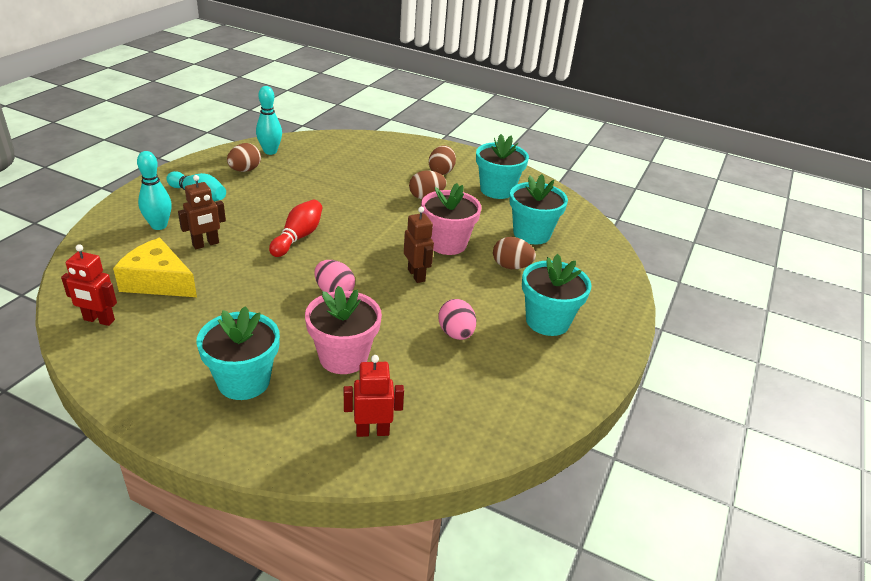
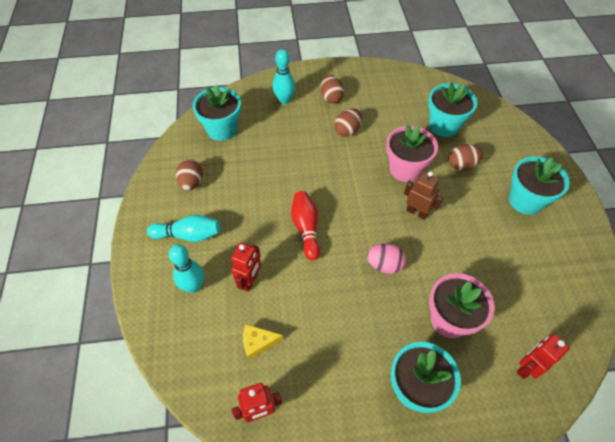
camera: 30 degrees left, 20 degrees up
yellow cheese [113,238,197,297] -> yellow cheese [243,324,283,360], size x0.57
brown robot [178,175,226,249] -> red robot [231,242,261,291]
turquoise bowling pin [256,86,282,155] -> turquoise bowling pin moved to [273,49,295,104]
pink egg [438,299,476,340] -> none
turquoise flower pot [476,134,529,199] -> turquoise flower pot moved to [193,84,241,141]

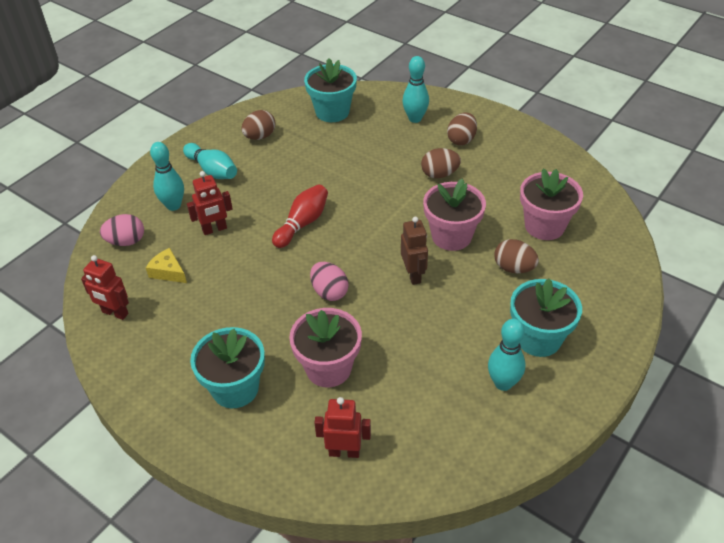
camera: 45 degrees right, 10 degrees down
turquoise flower pot [428,82,477,137] -> pink flower pot [520,168,583,240]
none -> pink egg [100,214,144,246]
none -> turquoise bowling pin [488,319,525,391]

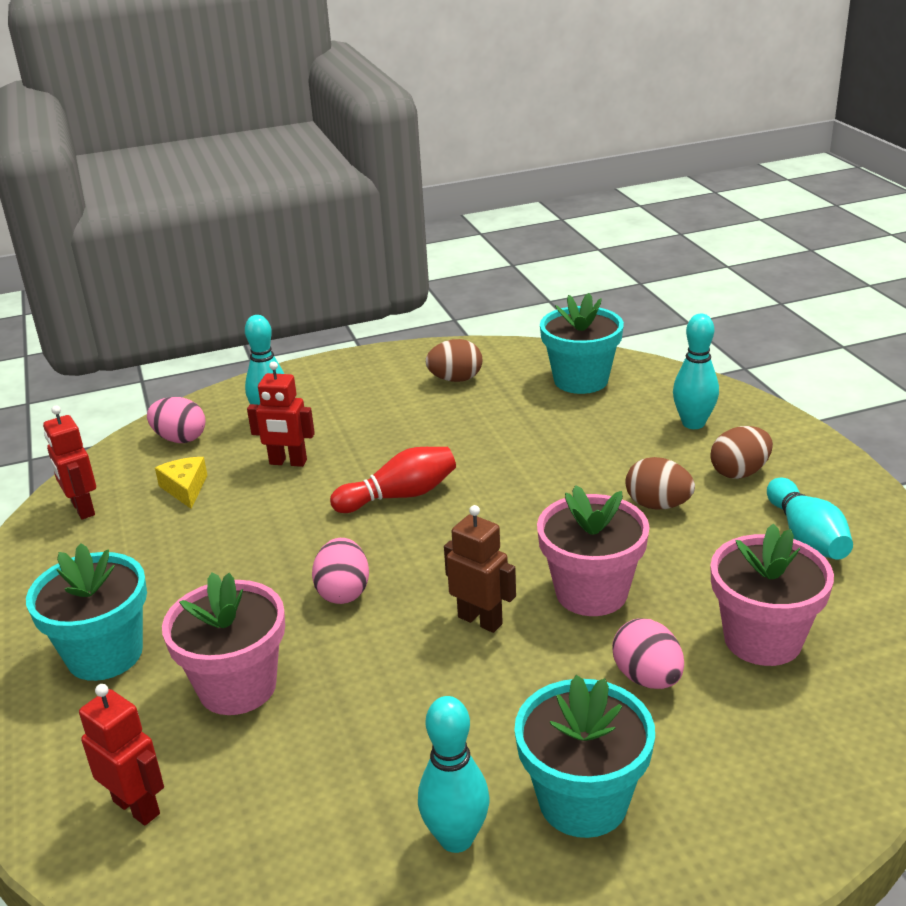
camera: 35 degrees right, 15 degrees down
turquoise bowling pin [183,143,237,179] -> turquoise bowling pin moved to [767,478,853,560]
brown robot [401,217,428,285] -> brown robot turned 75 degrees counterclockwise [444,505,516,633]
brown egg [494,239,539,273] -> pink egg [612,618,684,689]

